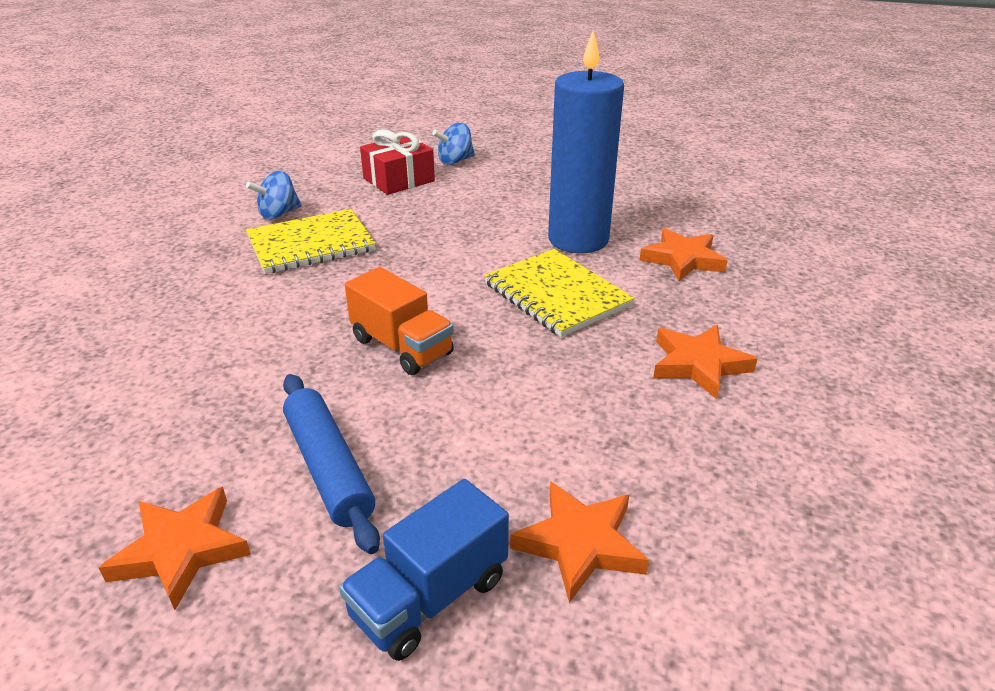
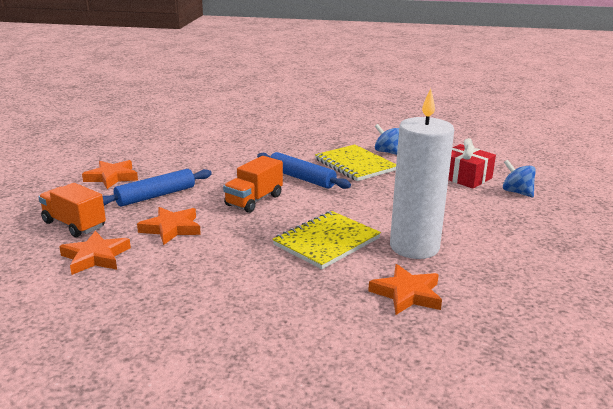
camera: 80 degrees right, 10 degrees down
blue truck [339,479,509,661] -> orange truck [38,183,106,238]
blue candle [548,30,624,253] -> white candle [390,88,454,259]
orange star [653,325,757,399] -> orange star moved to [137,207,201,245]
none -> blue rolling pin [257,152,351,189]

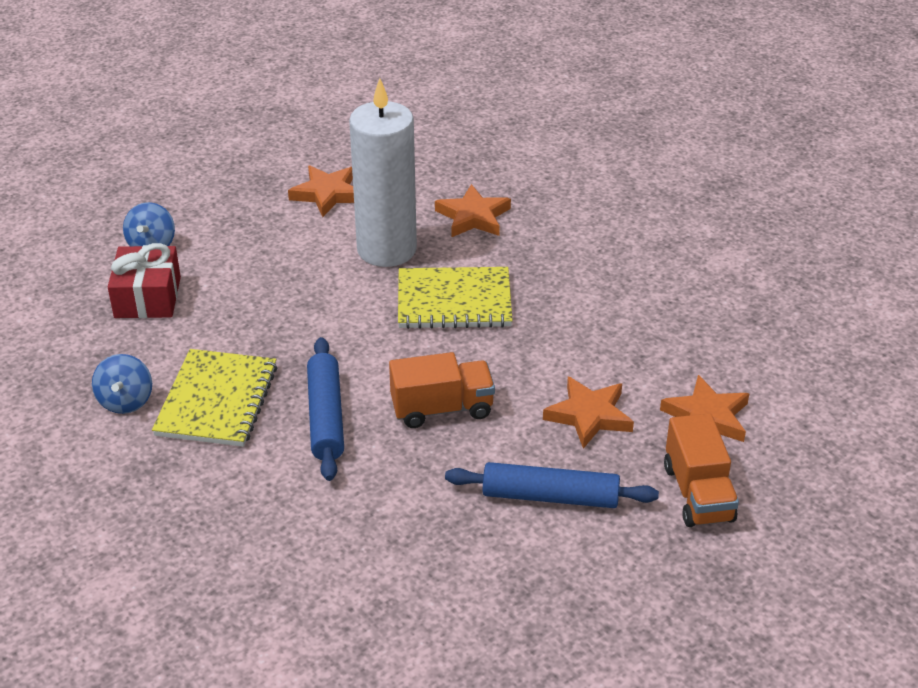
camera: 135 degrees left, 15 degrees up
orange star [82,160,138,189] -> orange star moved to [288,165,354,217]

